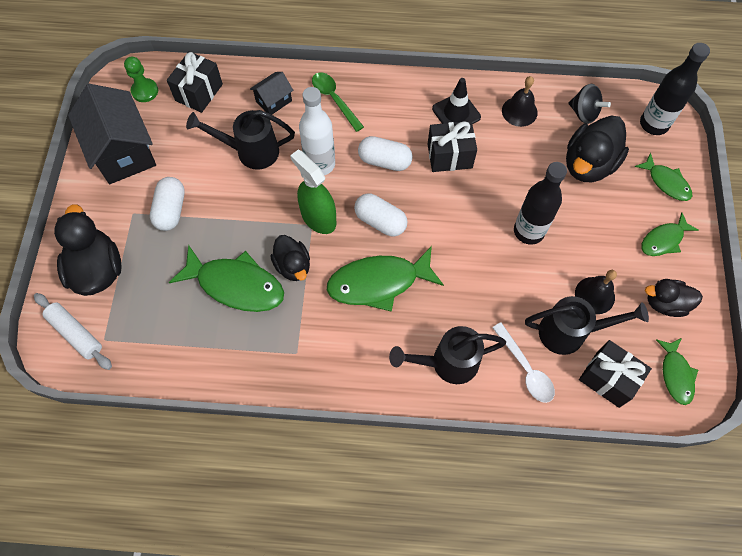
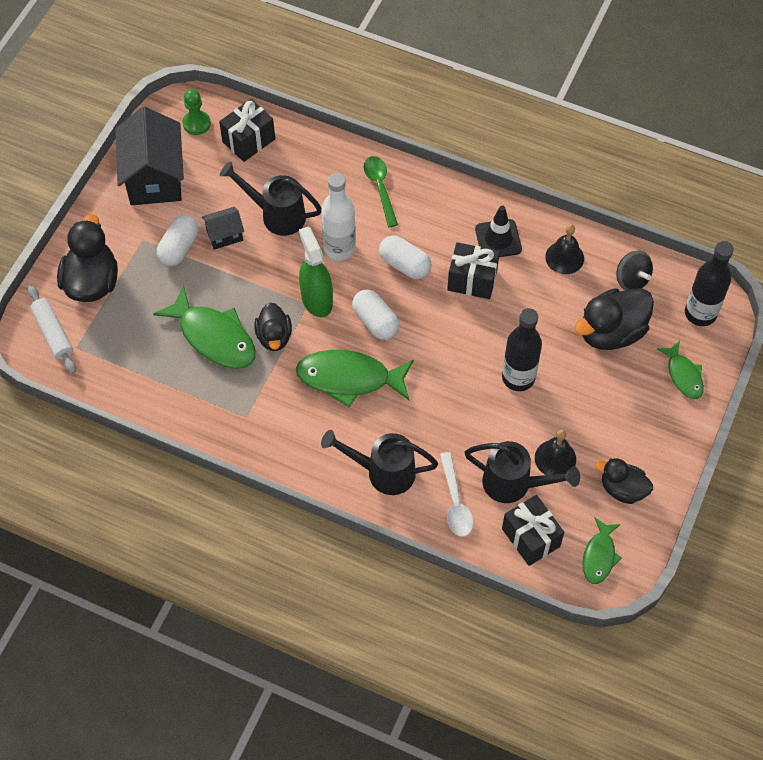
camera: 20 degrees right, 5 degrees down
black house [250,72,293,115] -> black house moved to [202,207,244,250]
green fish [641,212,699,256] -> none

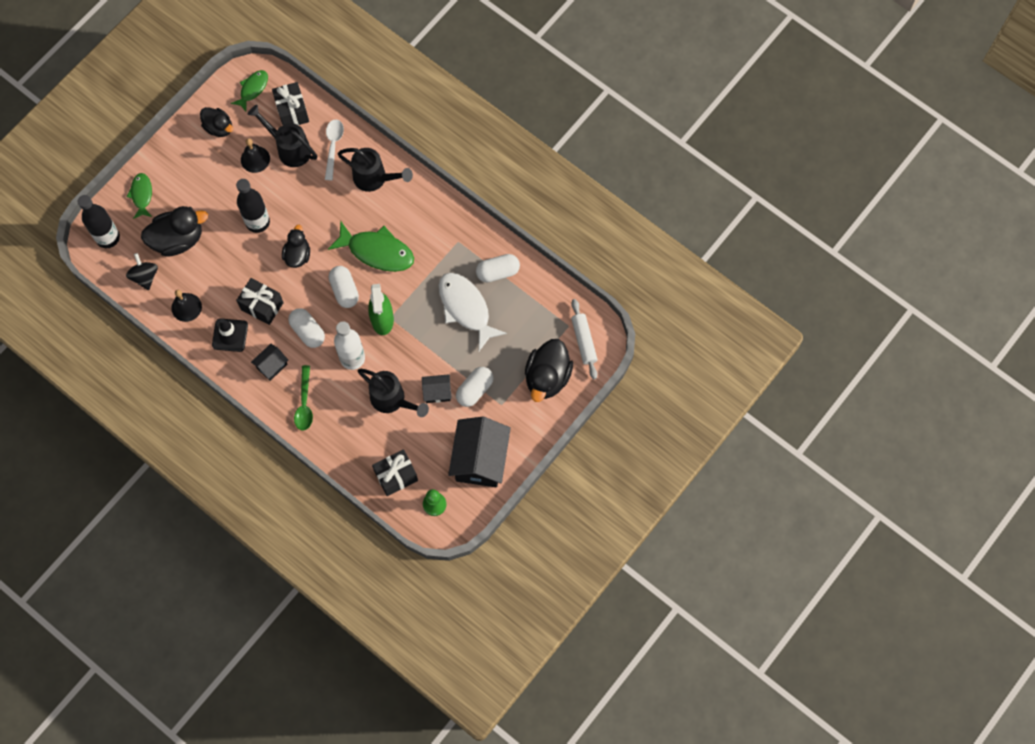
camera: 165 degrees left, 10 degrees up
green fish [153,285,256,369] -> white fish [438,273,507,351]
black duck [254,302,292,351] -> black duck moved to [282,225,310,268]
none -> black house [251,344,288,381]
none -> white capsule [476,254,520,282]

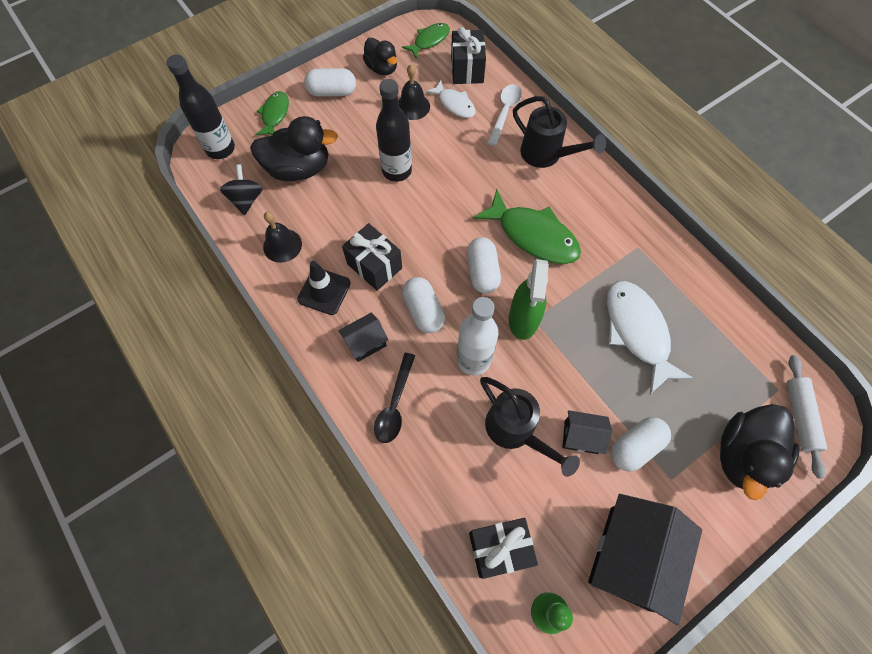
camera: 15 degrees right, 5 degrees down
black watering can [248,105,317,167] -> white fish [426,80,476,118]
black duck [282,225,310,268] -> none
green spoon [294,365,313,431] -> black spoon [374,353,415,443]
white capsule [476,254,520,282] -> white capsule moved to [304,68,356,97]

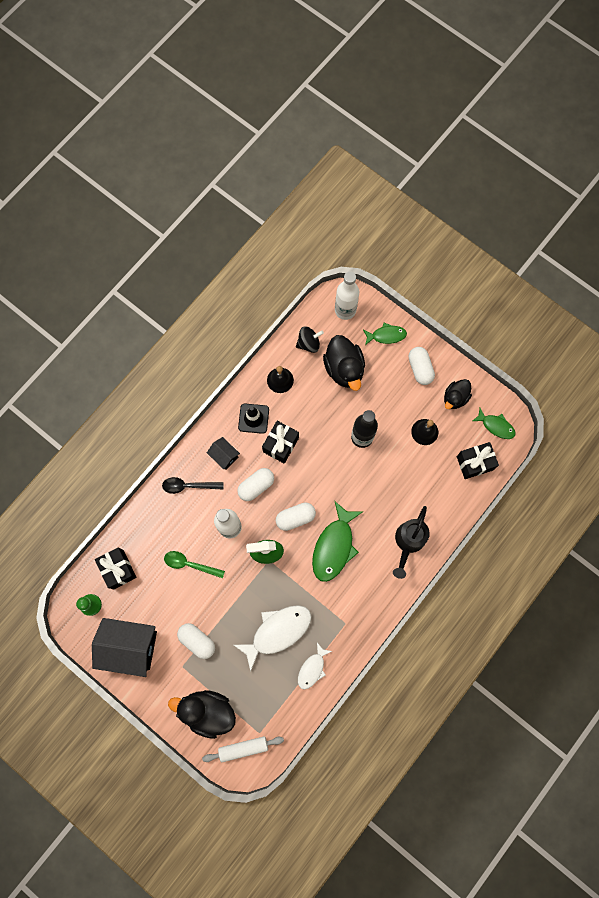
camera: 75 degrees right, 10 degrees up
black bottle [166,54,235,159] -> white bottle [335,271,359,320]
white fish [426,80,476,118] -> white fish moved to [298,643,332,690]
black watering can [480,377,580,477] -> green spoon [164,551,225,578]
white spoon [487,84,522,146] -> none
black house [562,410,612,454] -> none

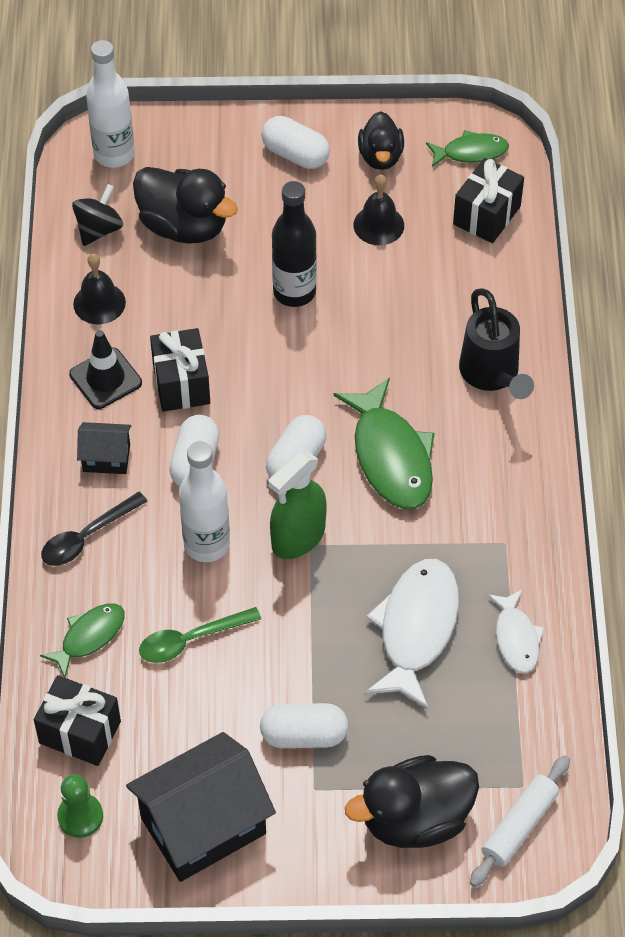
camera: 40 degrees left, 20 degrees down
green fish [363,323,407,345] -> green fish moved to [40,603,125,678]

